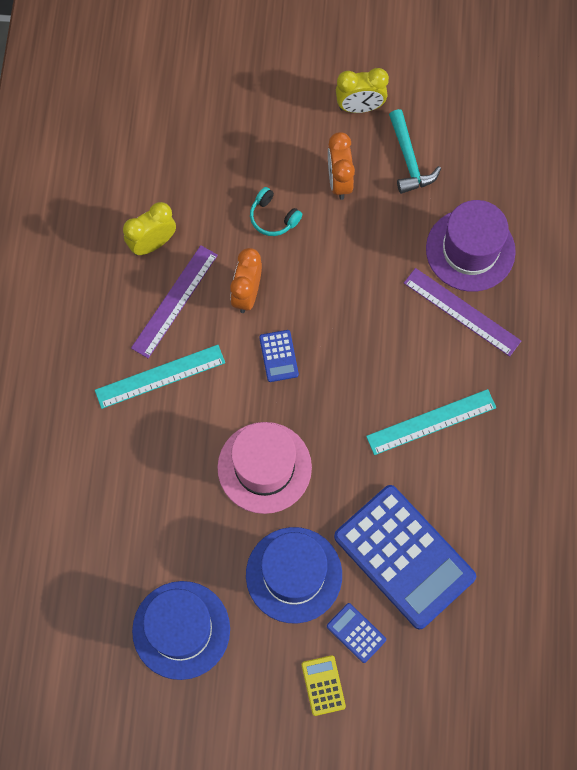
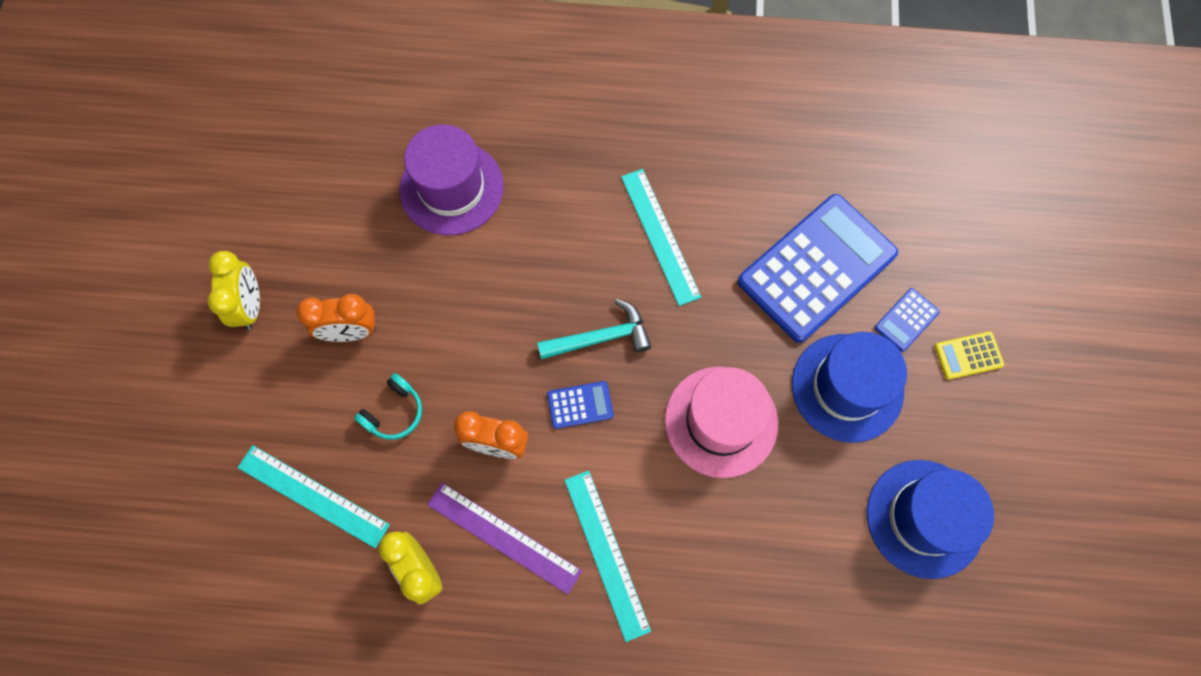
camera: 90 degrees left, 0 degrees up
turquoise hammer [389,109,441,194] -> turquoise hammer moved to [537,299,651,359]
purple ruler [404,268,521,357] -> none
none -> turquoise ruler [238,445,390,548]

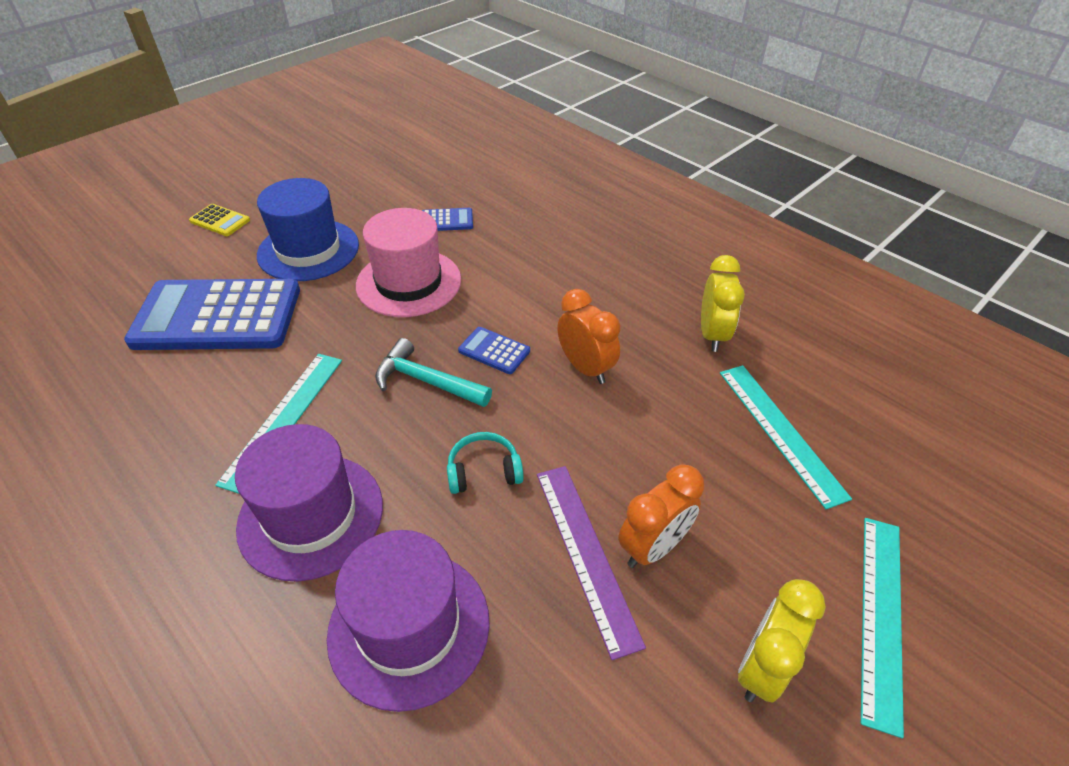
camera: 140 degrees left, 25 degrees down
orange clock [296,294,377,342] -> orange clock turned 105 degrees clockwise [618,464,704,568]
turquoise headphones [354,373,422,440] -> turquoise headphones moved to [447,432,524,494]
purple ruler [427,482,582,594] -> purple ruler moved to [537,466,646,660]
turquoise ruler [564,470,651,642] -> turquoise ruler moved to [861,518,904,738]
blue hat [867,460,994,579] -> none
blue calculator [874,288,940,352] -> blue calculator moved to [422,208,473,231]
none -> purple hat [235,424,383,581]

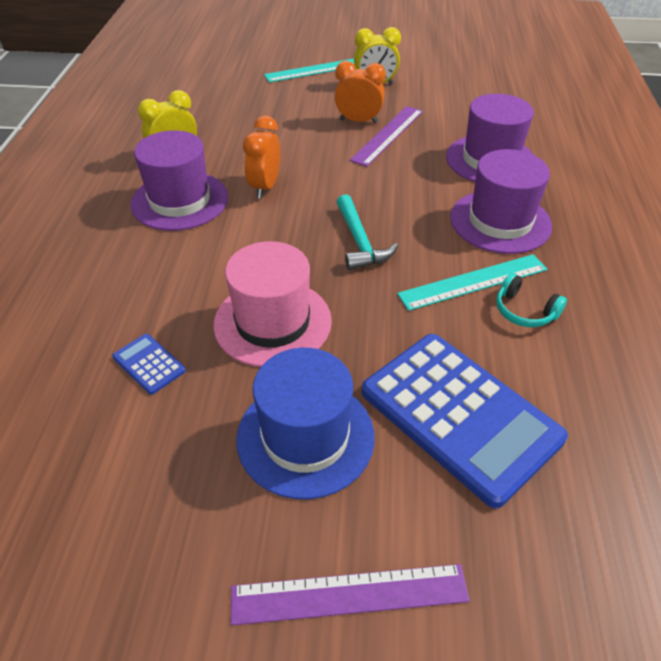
camera: 130 degrees left, 0 degrees up
yellow calculator [189,204,250,236] -> purple ruler [231,564,470,625]
turquoise headphones [447,432,524,494] -> turquoise headphones moved to [496,273,567,327]
blue calculator [458,327,530,374] -> none
turquoise ruler [720,365,852,509] -> none
none -> purple hat [131,130,228,231]

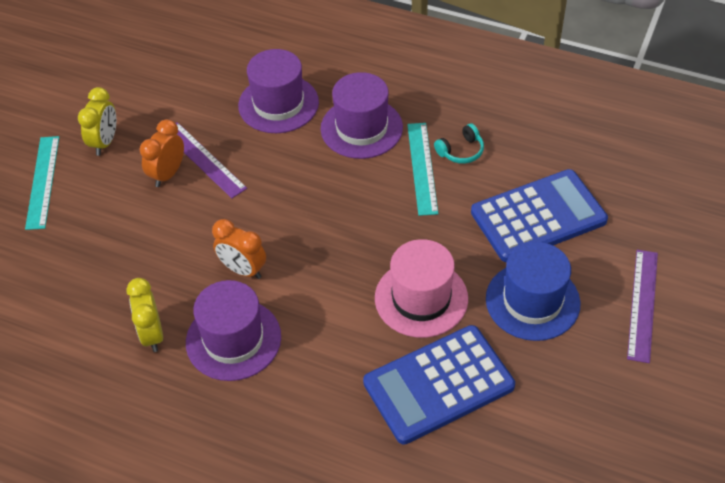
camera: 70 degrees left, 5 degrees up
blue calculator [112,334,186,395] -> blue calculator [363,325,515,445], size x2.45
turquoise hammer [336,194,398,270] -> none

